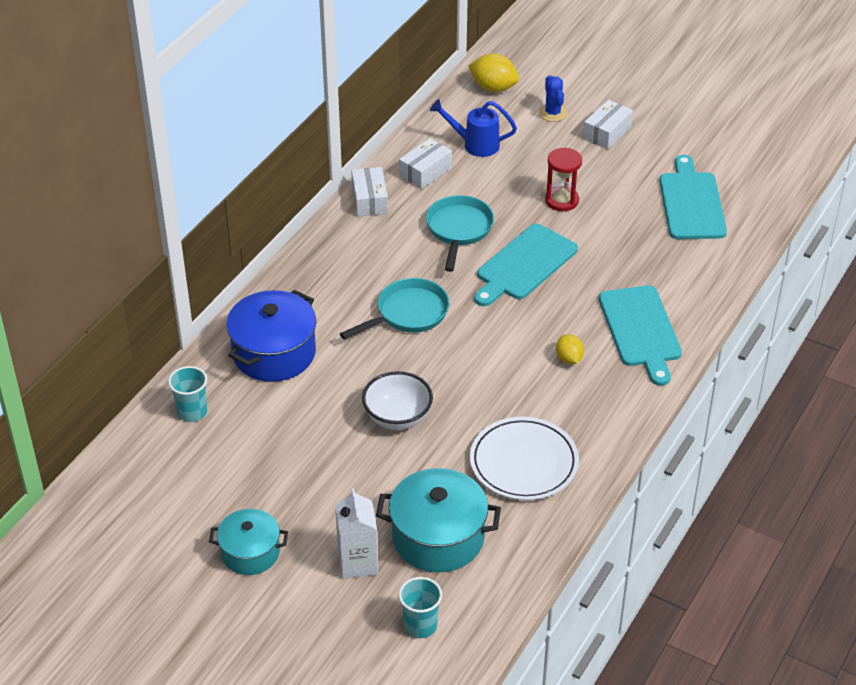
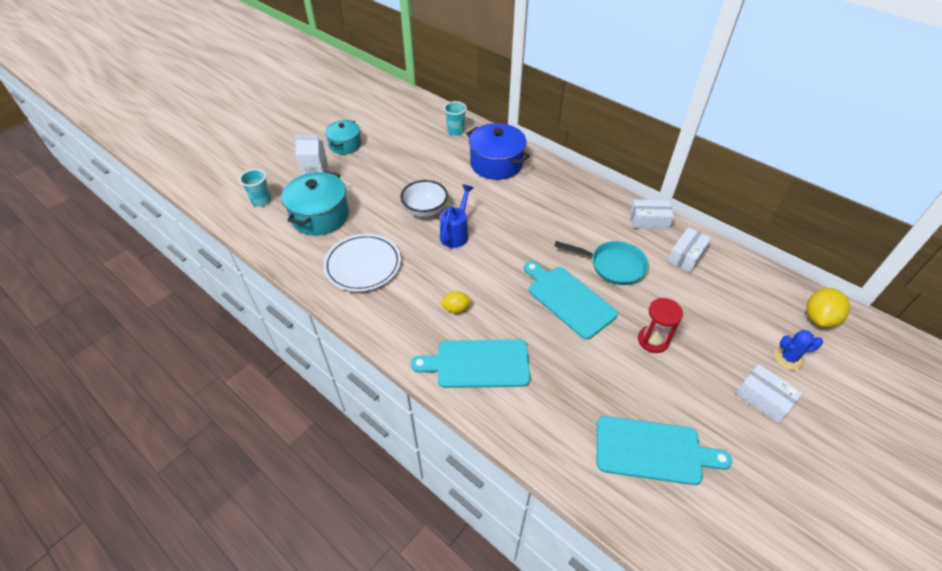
camera: 100 degrees right, 5 degrees up
turquoise pan [340,278,449,340] -> none
white box [399,138,452,189] -> white box turned 75 degrees clockwise [668,227,712,272]
blue watering can [430,99,517,157] -> blue watering can moved to [440,184,474,248]

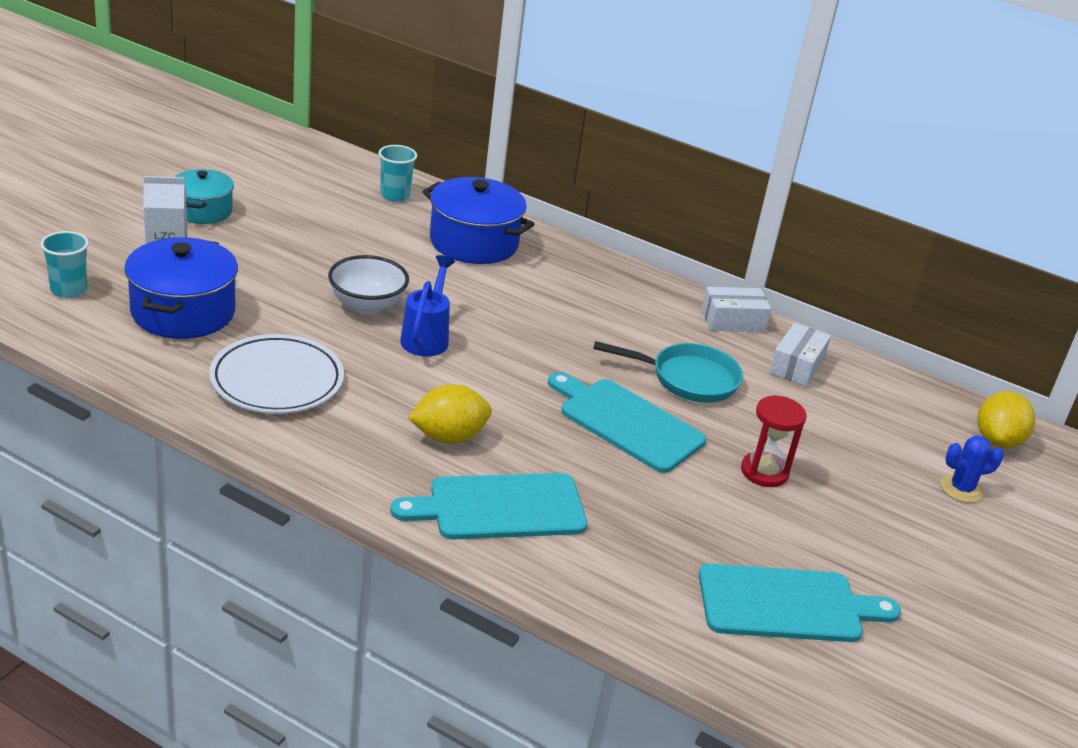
camera: 15 degrees left, 15 degrees down
turquoise pot [282,171,349,235] -> blue pot [124,237,238,339]
yellow lemon [440,291,472,313] -> yellow lemon [408,384,492,444], size x1.62
white box [736,364,802,423] -> none

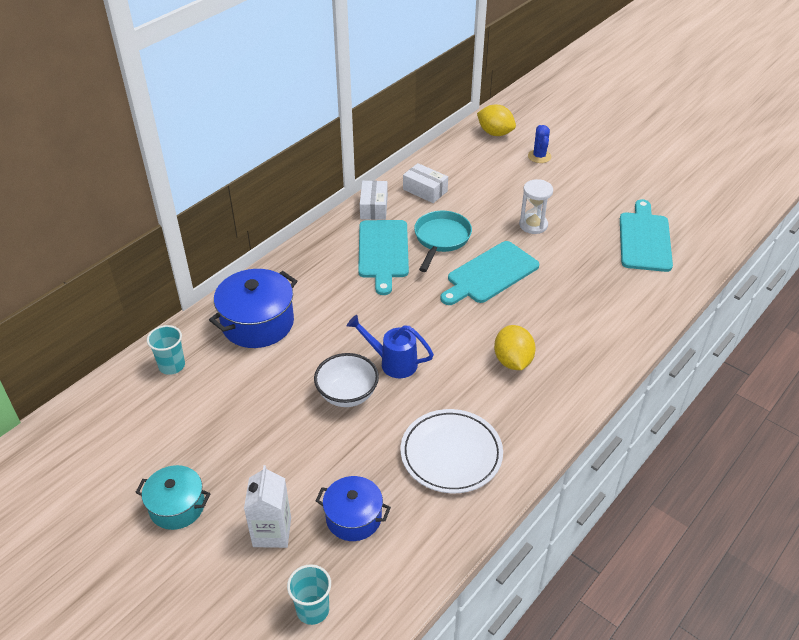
camera: 75 degrees left, 10 degrees up
blue pot [124,237,238,339] -> blue pot [316,476,391,541], size x0.63
turquoise cutting board [390,473,587,540] -> turquoise cutting board moved to [358,220,409,295]
red hourglass [741,395,807,487] -> white hourglass [519,179,553,234]

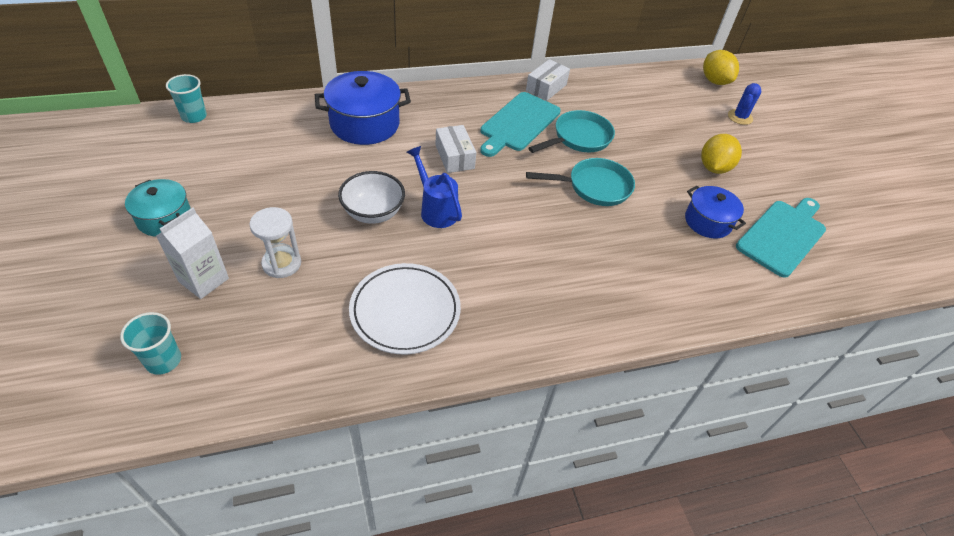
camera: 30 degrees right, 5 degrees up
turquoise cup [147,325,185,375] -> turquoise cup moved to [166,74,207,123]
blue pot [316,476,391,541] -> blue pot moved to [685,186,746,239]
white box [403,163,448,203] -> white box moved to [436,125,476,173]
turquoise cutting board [440,241,539,305] -> turquoise pan [526,158,635,206]
yellow lemon [494,325,536,370] -> yellow lemon moved to [701,134,742,174]
white hourglass [519,179,553,234] -> white hourglass moved to [250,207,301,278]

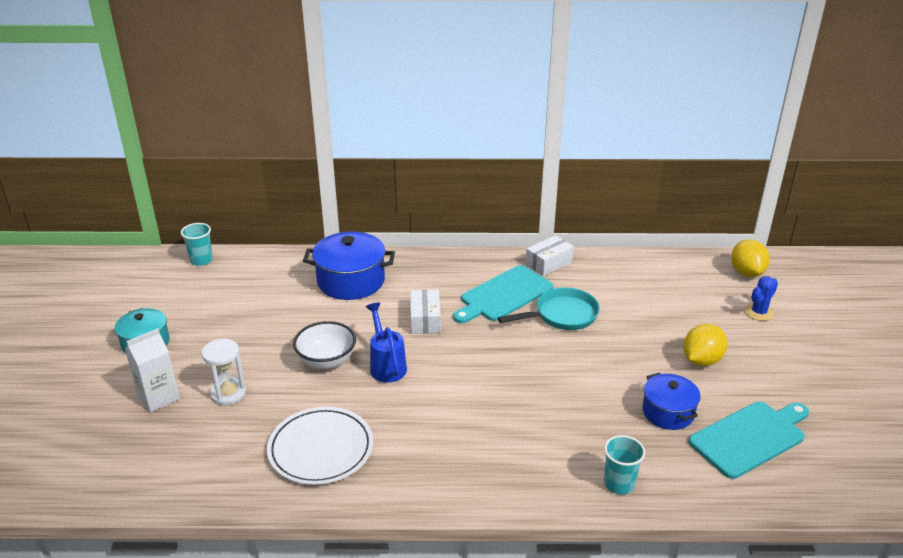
camera: 20 degrees right, 15 degrees down
turquoise cup [120,312,181,375] -> turquoise cup moved to [604,435,645,494]
turquoise pan [526,158,635,206] -> none

